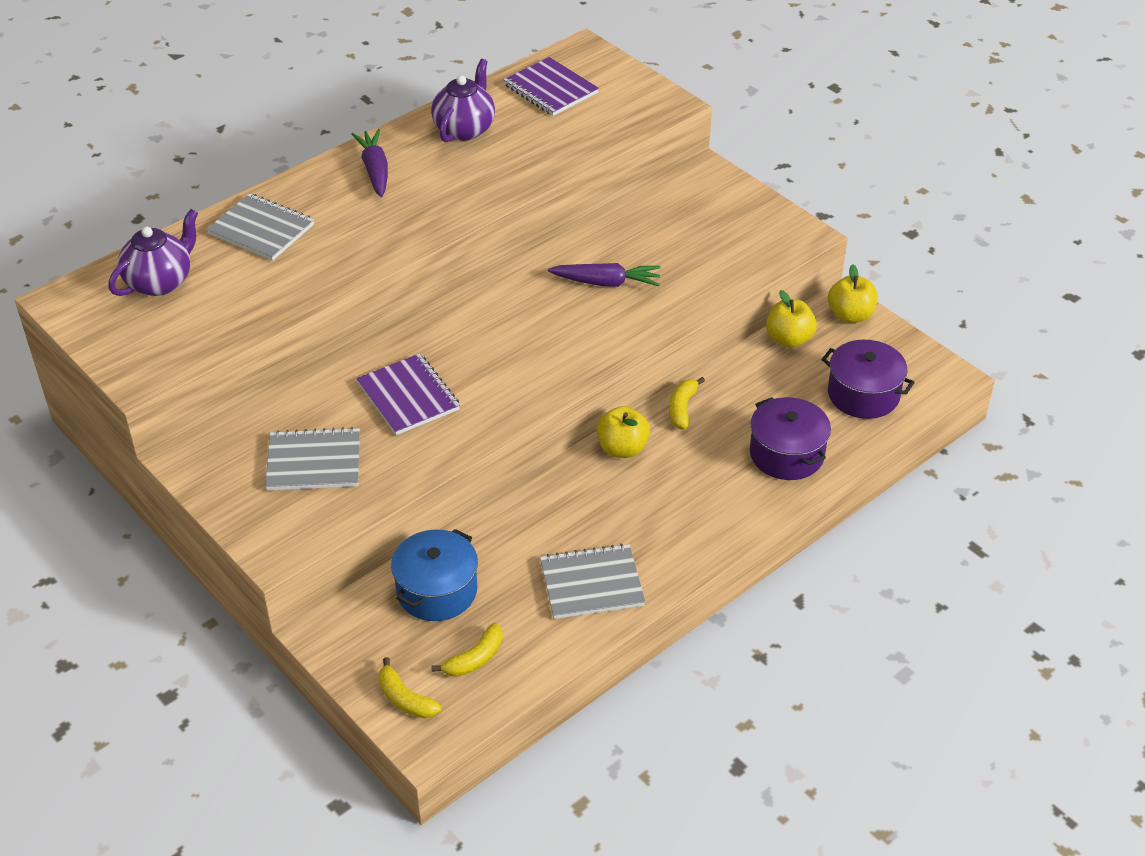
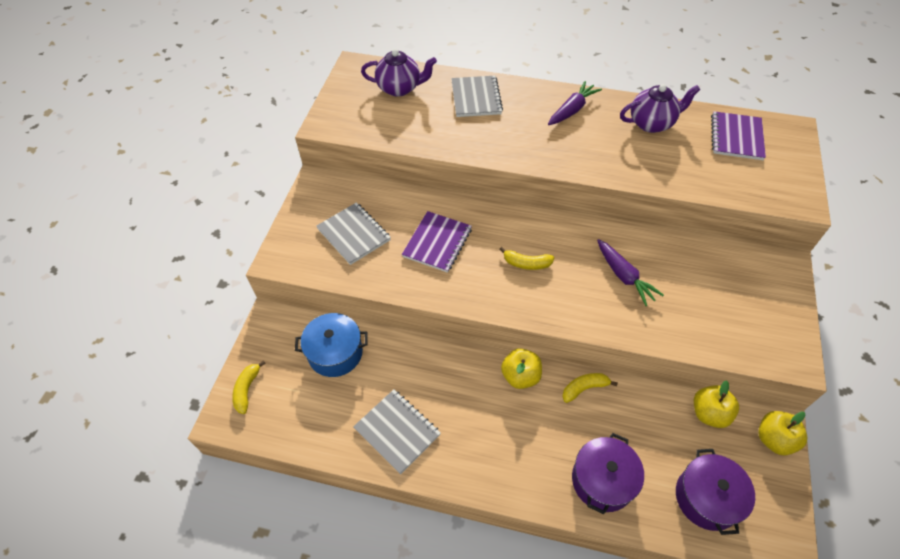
camera: 55 degrees right, 10 degrees up
yellow banana [431,623,503,677] -> yellow banana moved to [499,247,554,270]

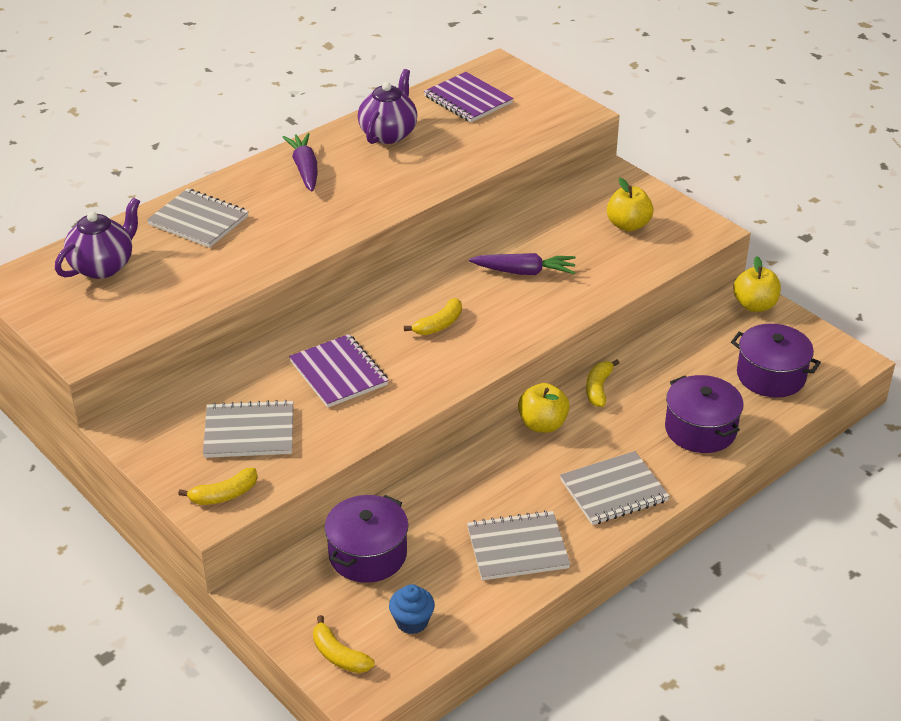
camera: 55 degrees left, 15 degrees down
blue pot [295,313,368,377] -> purple pot [324,495,408,583]
yellow apple [694,380,739,428] -> yellow apple moved to [607,178,653,232]
none -> yellow banana [178,468,257,505]
none -> blue cupcake [389,584,435,634]
none -> grey notebook [560,451,669,525]

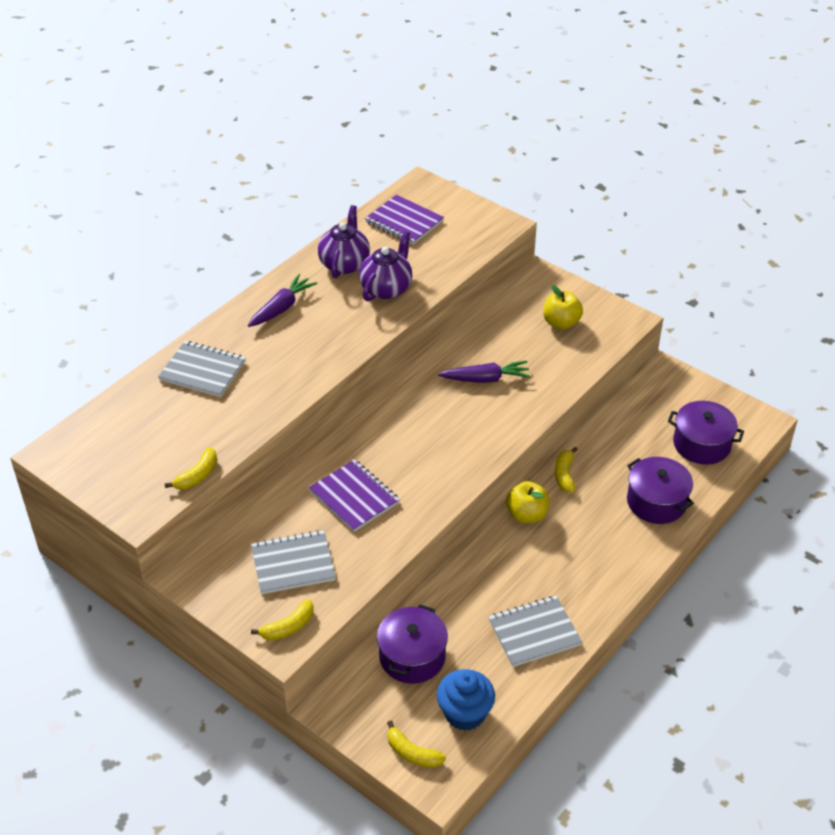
camera: 10 degrees left, 5 degrees up
purple teapot [55,197,140,279] -> purple teapot moved to [359,231,412,302]
purple carrot [283,133,317,192] -> purple carrot turned 60 degrees clockwise [248,274,317,327]
blue cupcake [389,584,435,634] -> blue cupcake [437,669,495,731], size x1.52
yellow banana [404,298,462,335] -> yellow banana moved to [164,447,217,489]
grey notebook [560,451,669,525] -> none
yellow apple [733,256,781,312] -> none

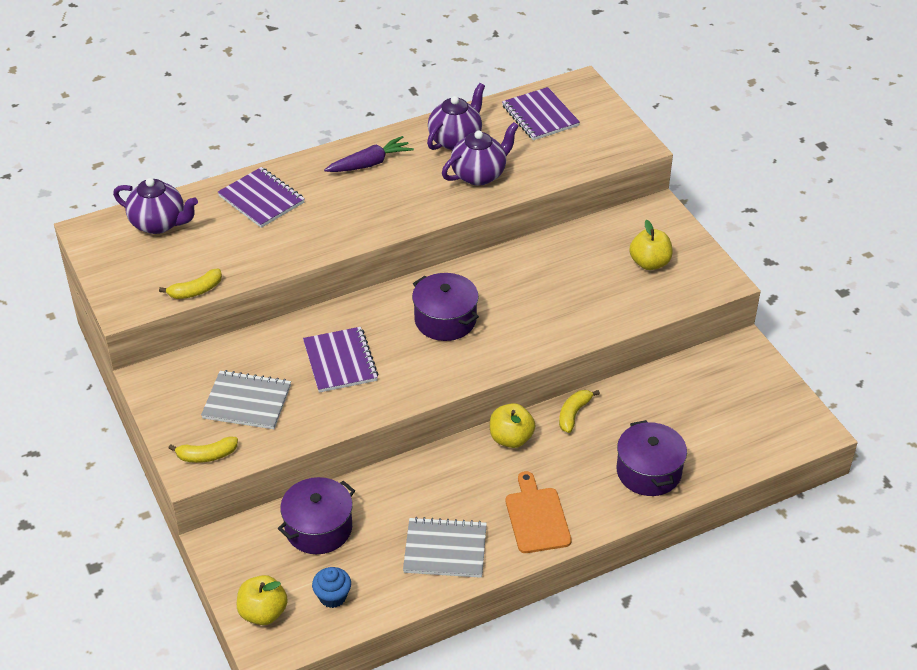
camera: 25 degrees right, 0 degrees up
grey notebook [158,341,246,397] -> purple notebook [218,167,305,228]
yellow banana [387,721,446,768] -> yellow apple [237,575,288,625]
blue cupcake [437,669,495,731] -> blue cupcake [312,567,351,608], size x0.66
purple carrot [438,360,531,383] -> none
purple pot [668,401,744,465] -> purple pot moved to [412,273,479,341]
none -> purple teapot [113,178,198,234]
none -> orange cutting board [506,471,572,553]

